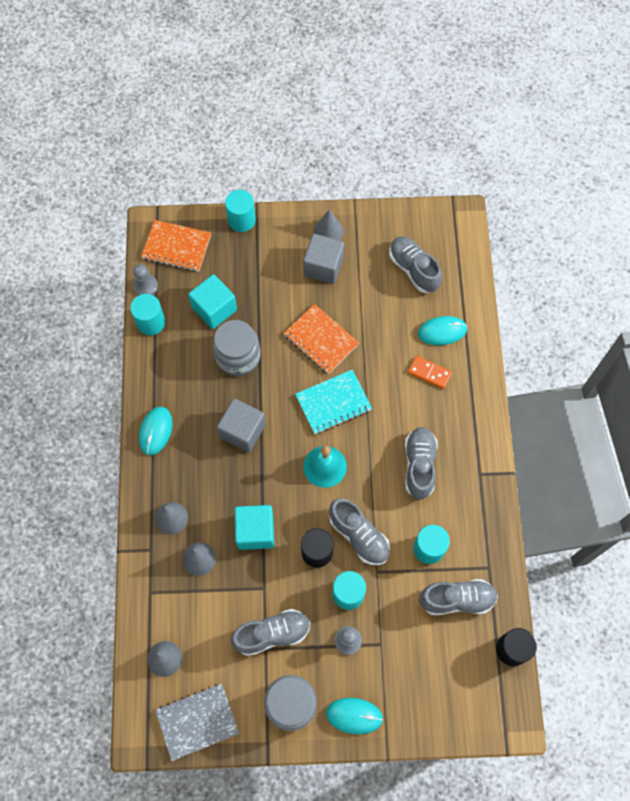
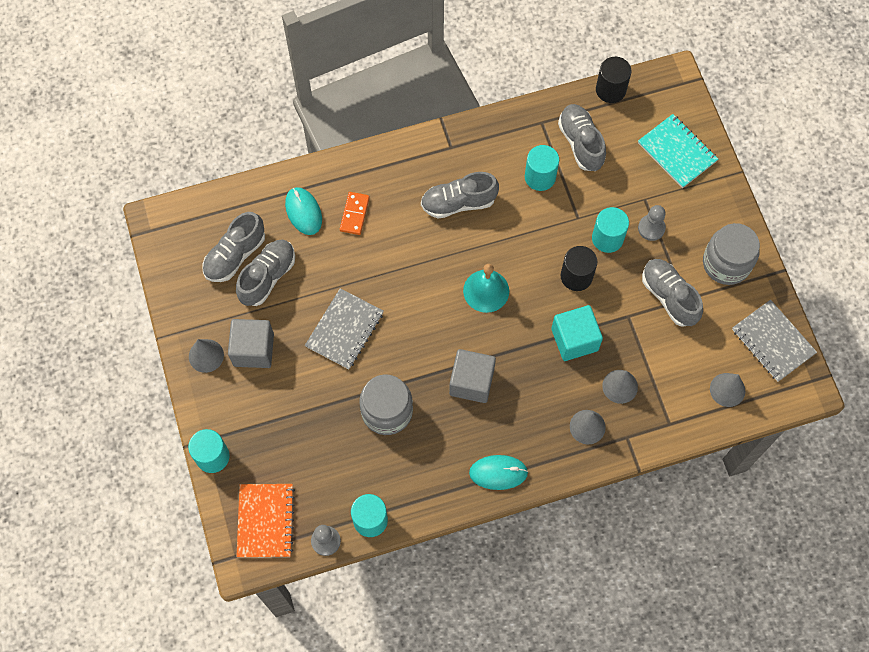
camera: 105 degrees left, 0 degrees up
turquoise cube [188,274,237,329] -> none
orange notebook [284,304,359,374] -> grey notebook [305,288,384,369]
turquoise notebook [295,370,372,434] -> turquoise notebook moved to [638,114,718,188]
turquoise mouse [326,698,383,734] -> none
grey shoe [329,498,390,565] -> grey shoe moved to [236,240,295,306]

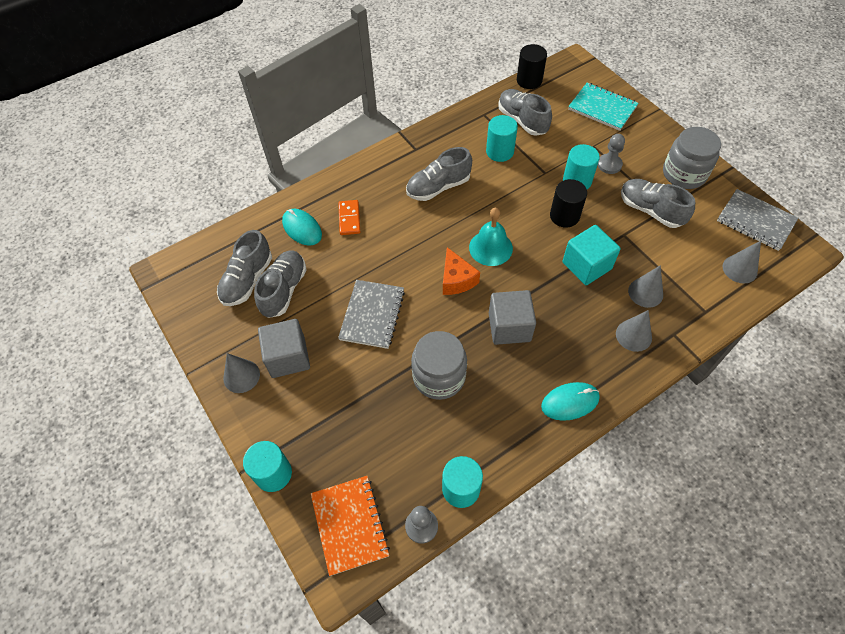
camera: 15 degrees left, 10 degrees down
none -> orange cheese [443,247,480,295]

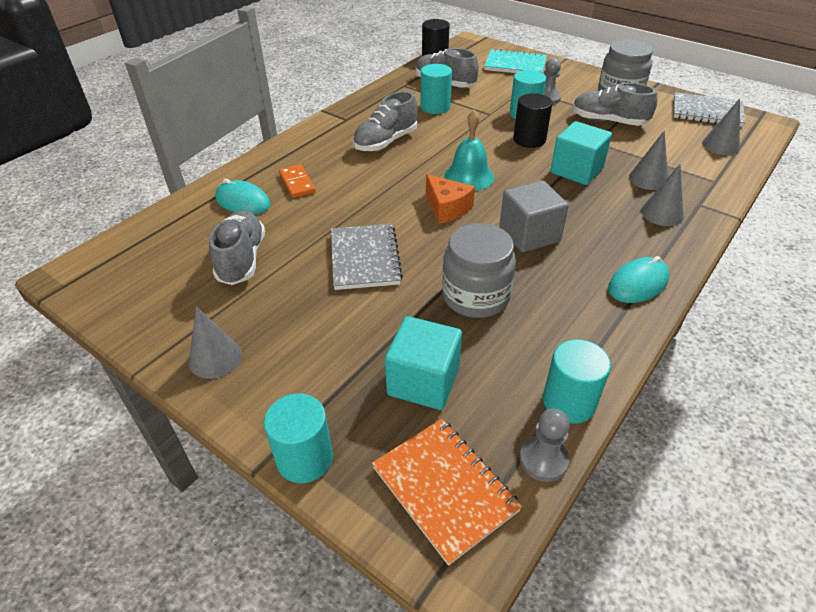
camera: 20 degrees left, 15 degrees down
grey shoe [217,230,272,306] -> none
grey cube [258,319,310,378] -> none
none -> turquoise cube [385,316,462,410]

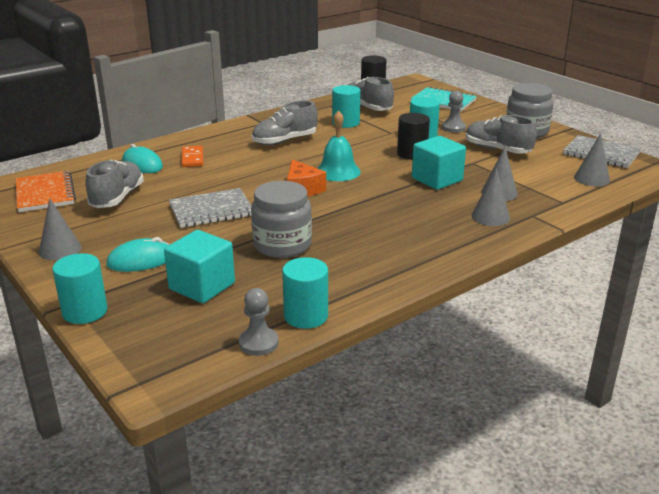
camera: 15 degrees right, 15 degrees down
grey notebook [331,224,403,290] -> grey notebook turned 60 degrees clockwise [169,188,252,228]
orange notebook [372,419,522,566] -> orange notebook moved to [16,171,76,212]
grey cube [499,180,569,252] -> none
turquoise mouse [608,256,669,303] -> turquoise mouse moved to [106,237,170,272]

